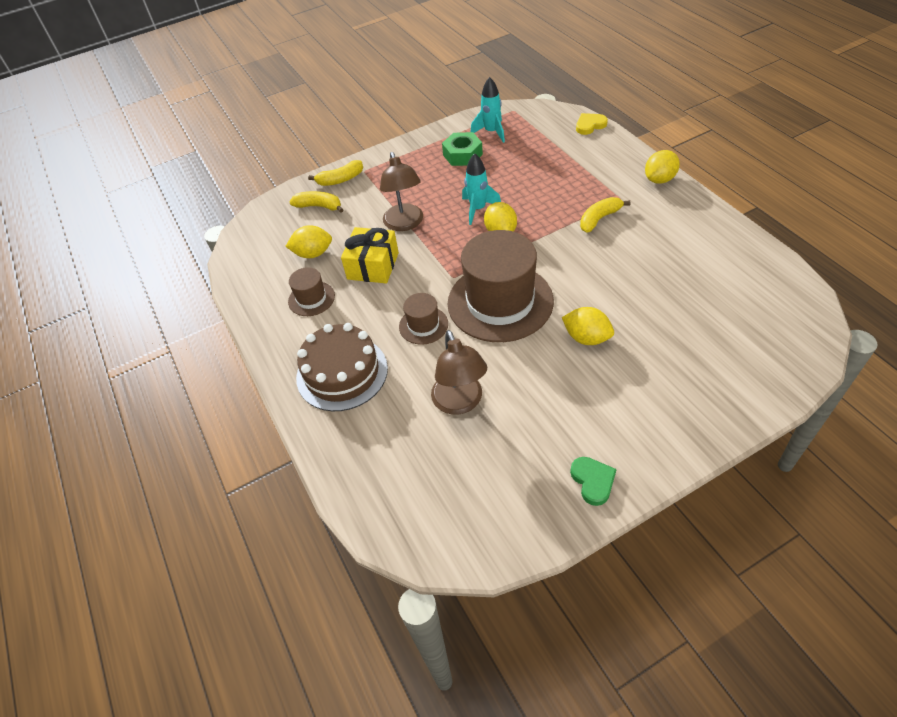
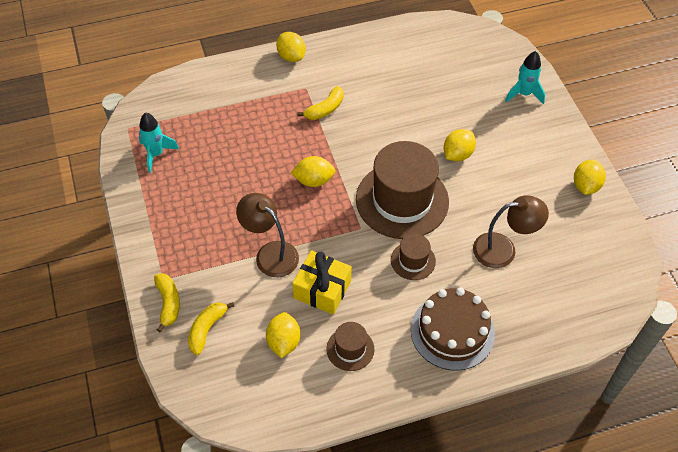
camera: 85 degrees left, 5 degrees up
brown lamp [380,152,423,231] -> brown lamp turned 135 degrees counterclockwise [236,193,299,277]
green nut [442,132,483,166] -> none
turquoise rocket [462,153,501,225] -> turquoise rocket moved to [505,51,545,104]
green heart [570,457,617,506] -> yellow lemon [574,160,606,195]
yellow heart [576,113,608,135] -> none
yellow banana [580,197,631,233] -> yellow banana turned 105 degrees counterclockwise [297,86,344,120]

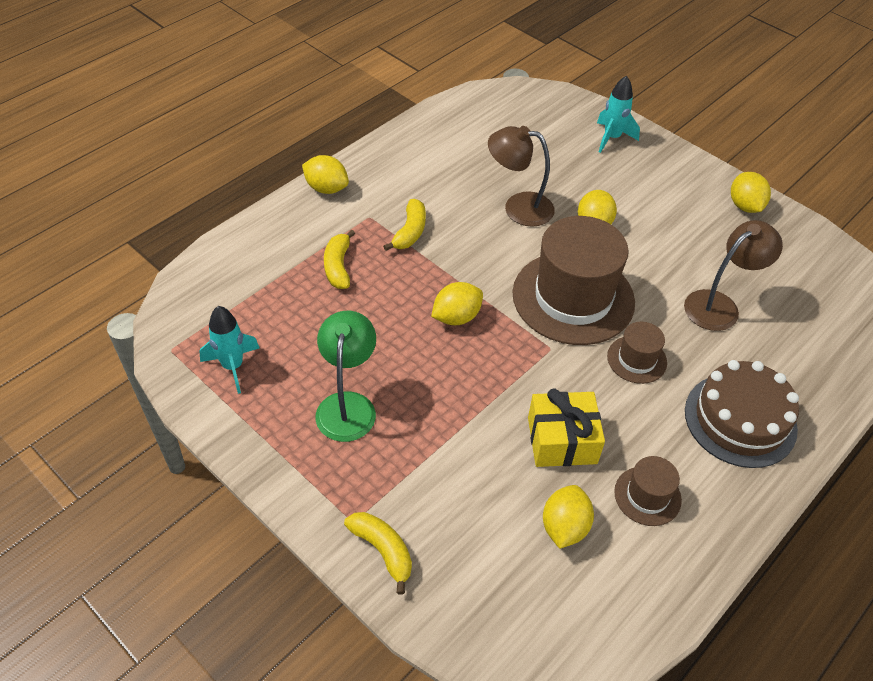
camera: 30 degrees left, 5 degrees down
yellow banana [188,302,234,355] -> yellow banana moved to [324,230,355,289]
brown lamp [236,193,299,277] -> brown lamp moved to [488,126,555,227]
yellow lemon [266,312,300,358] -> yellow lemon turned 45 degrees clockwise [543,485,594,549]
none -> green lamp [315,311,376,442]

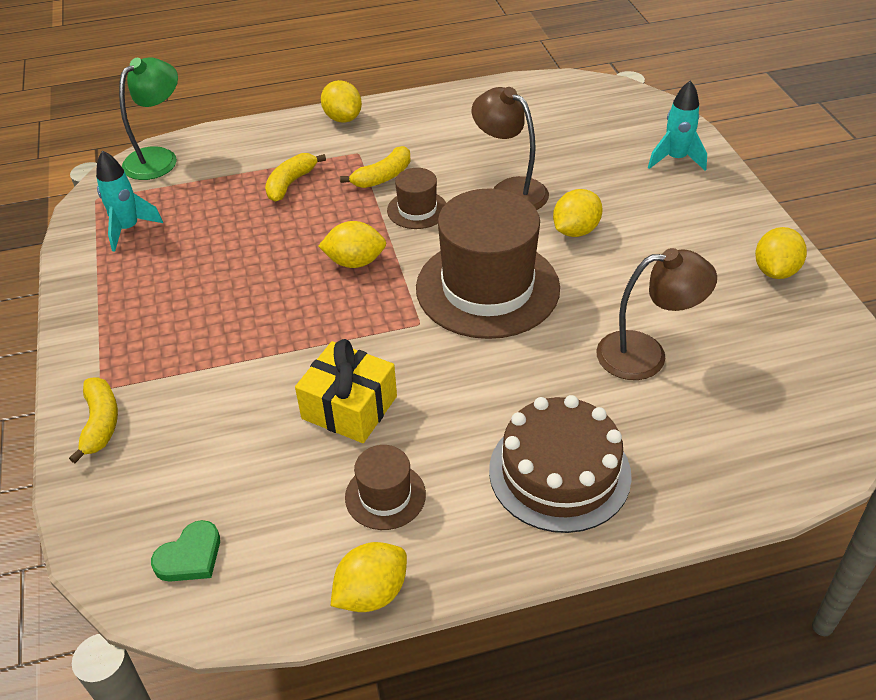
camera: 35 degrees right, 5 degrees down
green lamp [315,311,376,442] -> green lamp moved to [119,57,178,180]
yellow lemon [543,485,594,549] -> yellow lemon moved to [331,542,407,612]
brown hat [607,322,667,384] -> brown hat moved to [387,168,446,229]
none -> green heart [151,520,220,582]

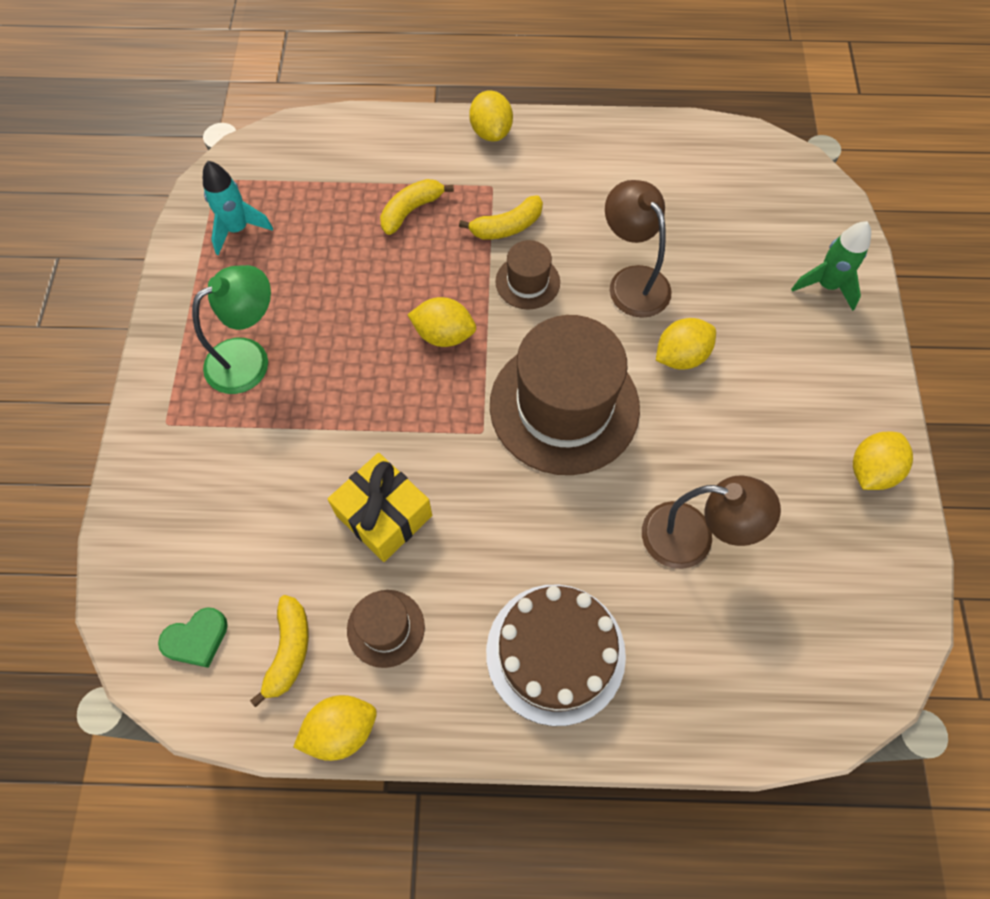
camera: 15 degrees right, 20 degrees up
yellow banana [69,377,118,463] -> yellow banana moved to [250,595,309,707]
green lamp [119,57,178,180] -> green lamp moved to [192,265,271,394]
turquoise rocket [648,80,707,171] -> green rocket [791,221,871,311]

